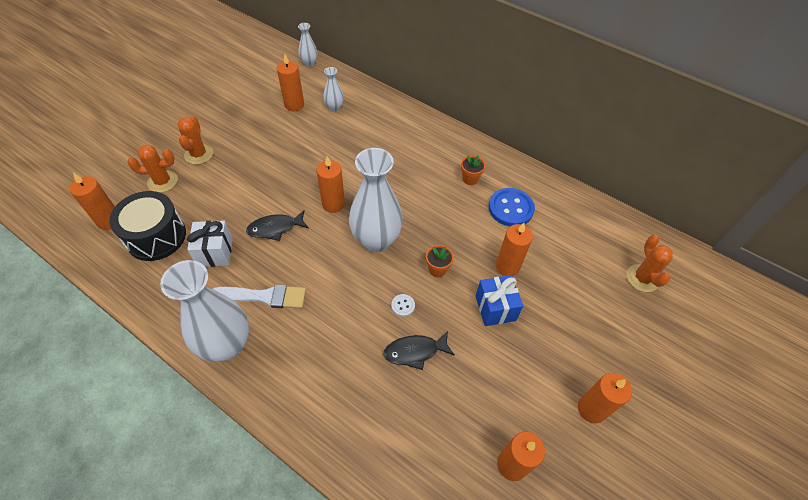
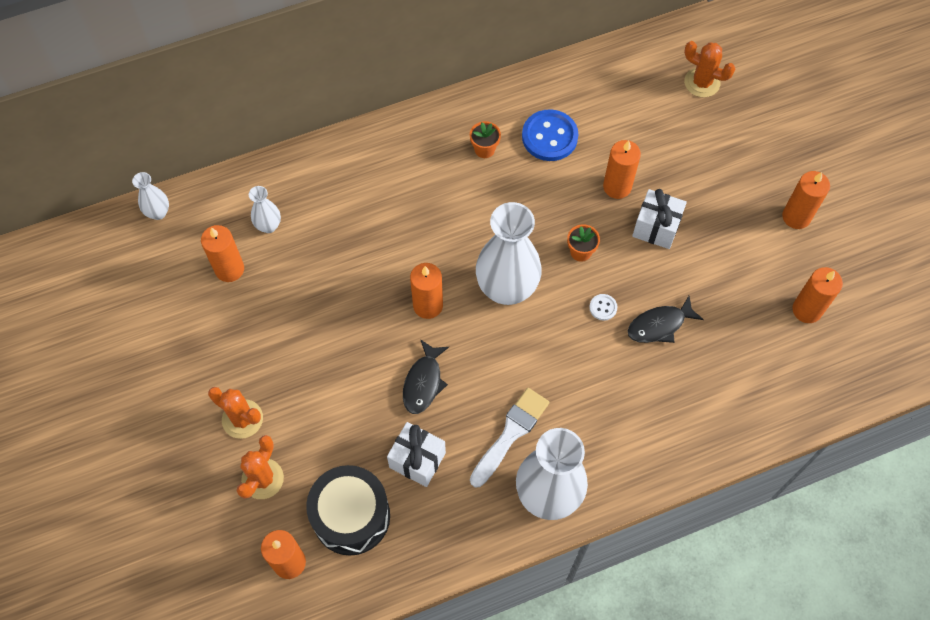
camera: 55 degrees left, 10 degrees up
black fish [384,331,455,370] -> black fish turned 45 degrees clockwise [628,296,704,343]
blue gift [475,275,523,326] -> white gift [632,189,687,249]

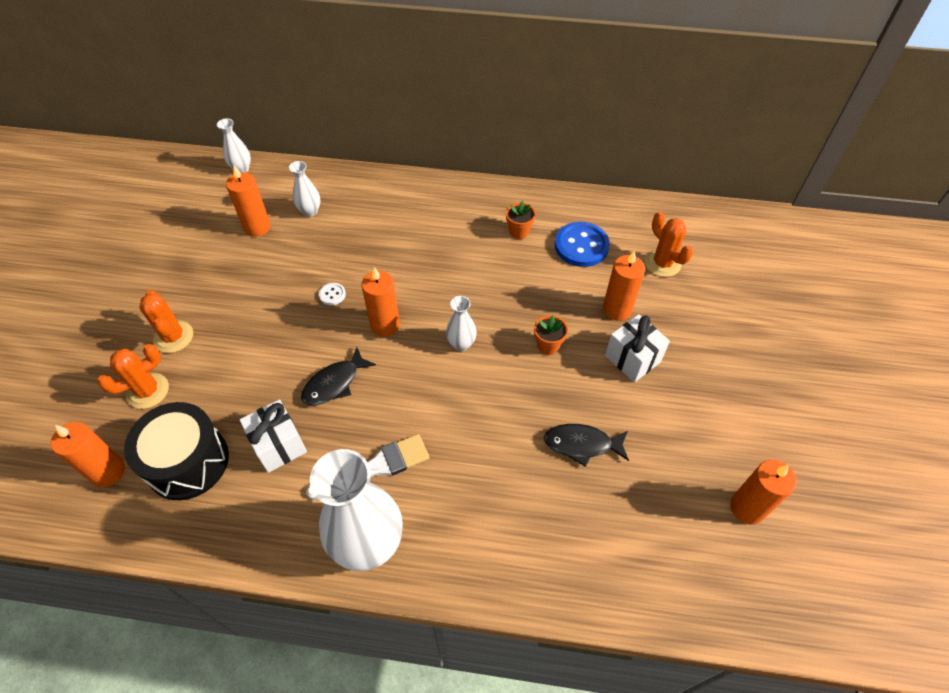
camera: 30 degrees right, 10 degrees down
white vase [476,202,542,305] -> white vase [446,296,477,351], size x0.47
white button [589,294,617,321] -> white button moved to [319,283,346,305]
orange cactus [684,41,735,97] -> orange cactus moved to [645,212,693,277]
orange candle [782,171,830,229] -> none

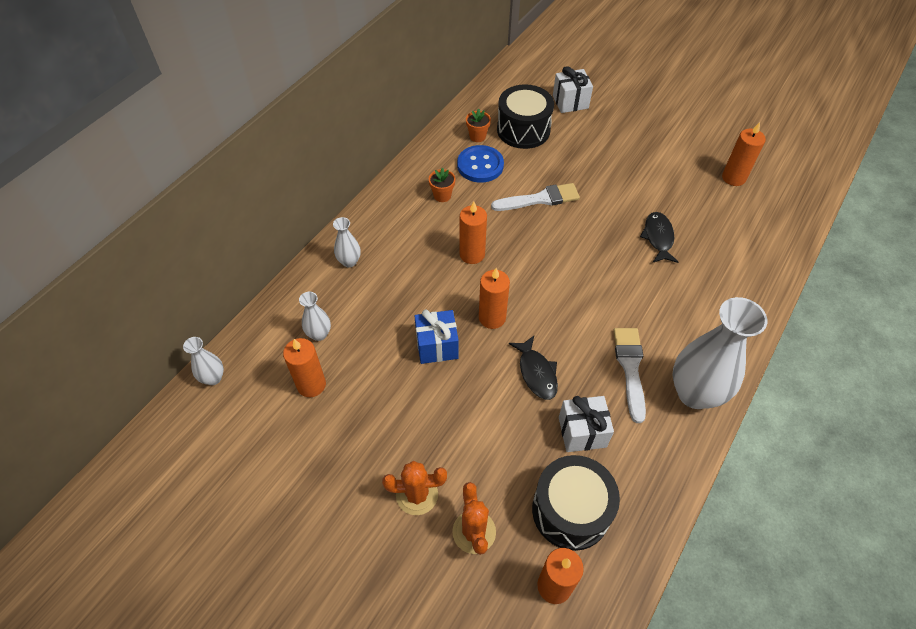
camera: 65 degrees left, 0 degrees up
white button [319,283,346,305] -> blue gift [415,309,459,364]
white vase [446,296,477,351] -> white vase moved to [333,217,361,268]
orange flower pot [534,315,568,355] -> orange flower pot moved to [466,109,491,142]
black fish [544,424,629,467] -> black fish turned 150 degrees clockwise [640,212,678,263]
orange candle [603,251,645,321] -> orange candle moved to [459,201,487,264]
white gift [605,314,670,383] -> white gift moved to [553,66,593,113]
orange cactus [645,212,693,277] -> black drum [497,84,554,149]
none -> white brush [491,183,580,211]

